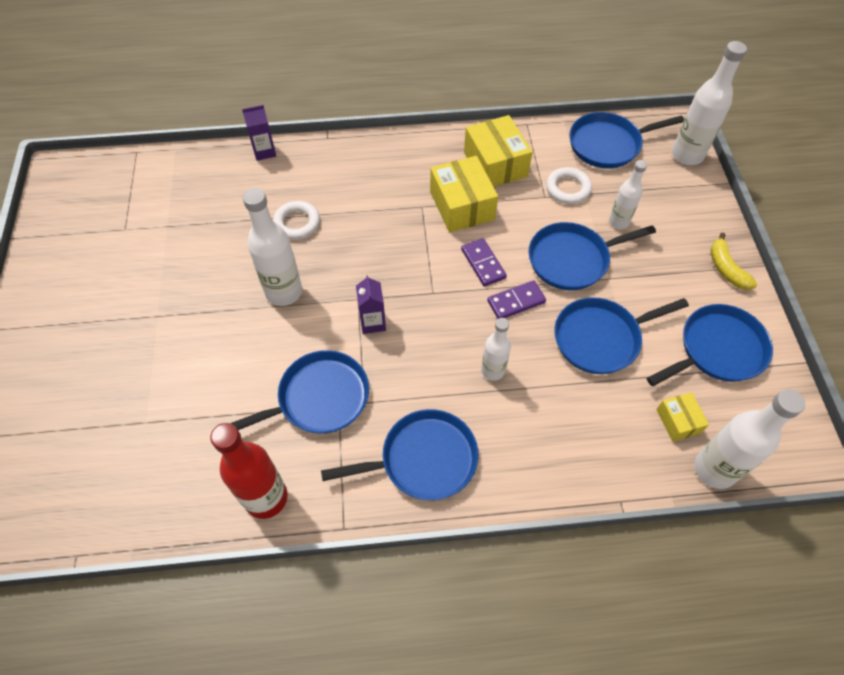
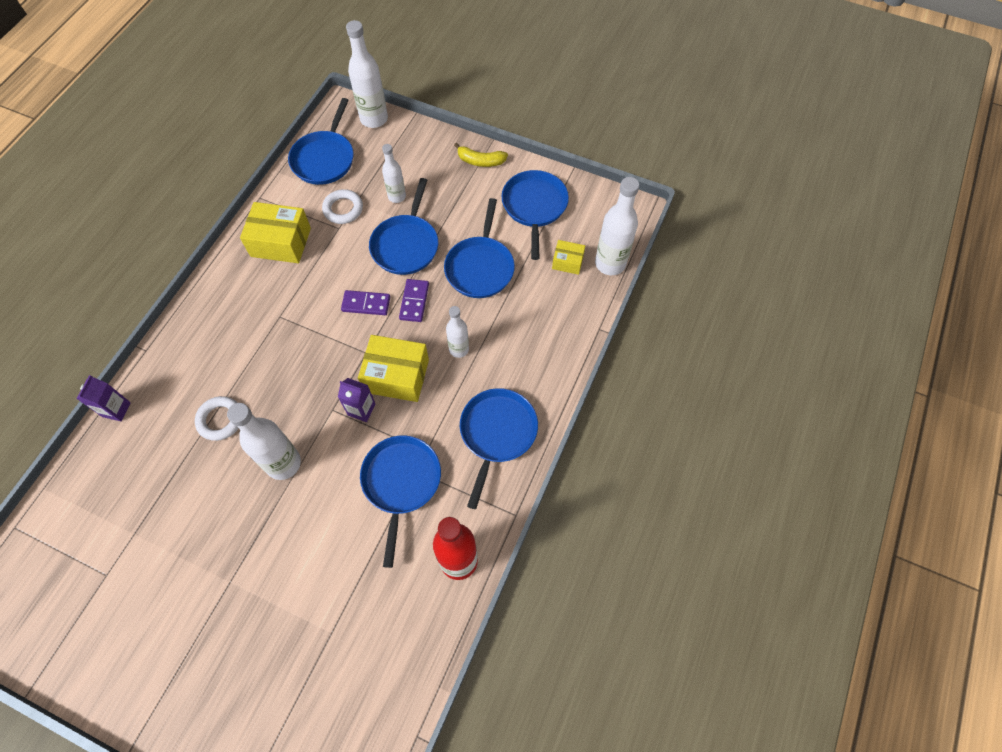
camera: 60 degrees left, 5 degrees up
yellow box [430,156,498,233] -> yellow box moved to [358,335,429,402]

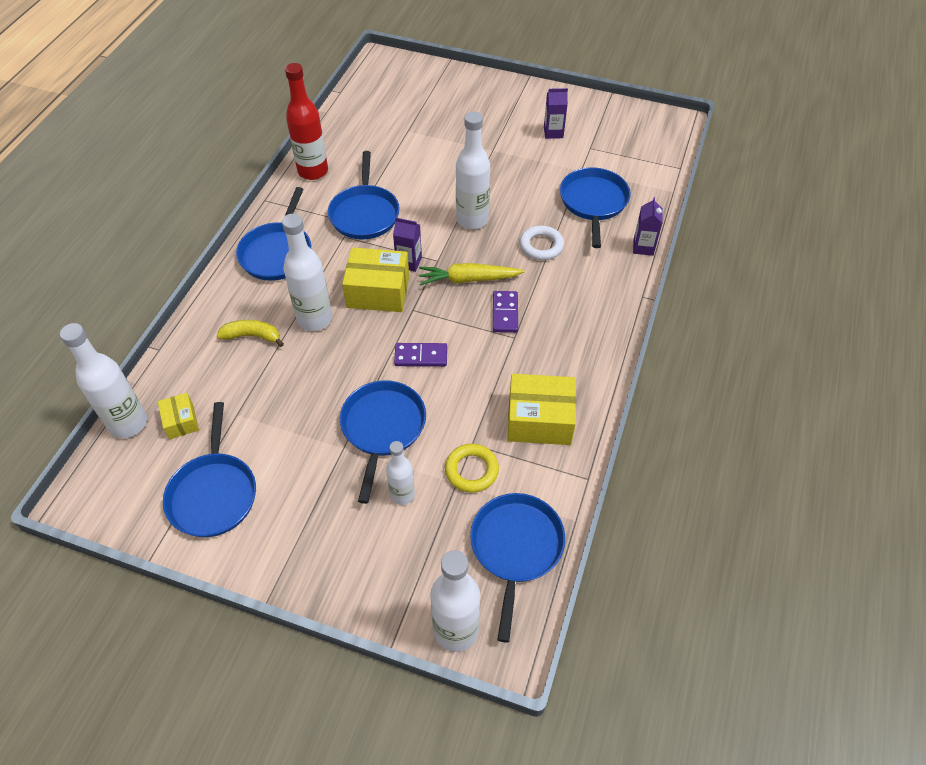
camera: 175 degrees right, 10 degrees down
white ring [322,189,363,224] -> yellow ring [445,444,499,493]
purple domino [399,279,429,322] -> purple domino moved to [493,291,518,333]
blue pan [444,198,515,298] -> blue pan moved to [560,168,631,248]
white bottle [446,306,469,358] -> white bottle [282,214,332,331], size x1.65
yellow banana [454,143,508,167] -> yellow banana moved to [217,320,284,347]
yellow box [552,240,585,275] -> yellow box turned 60 degrees clockwise [158,393,199,439]
none -> yellow carrot [419,263,524,286]
none -> purple carton [544,88,568,139]

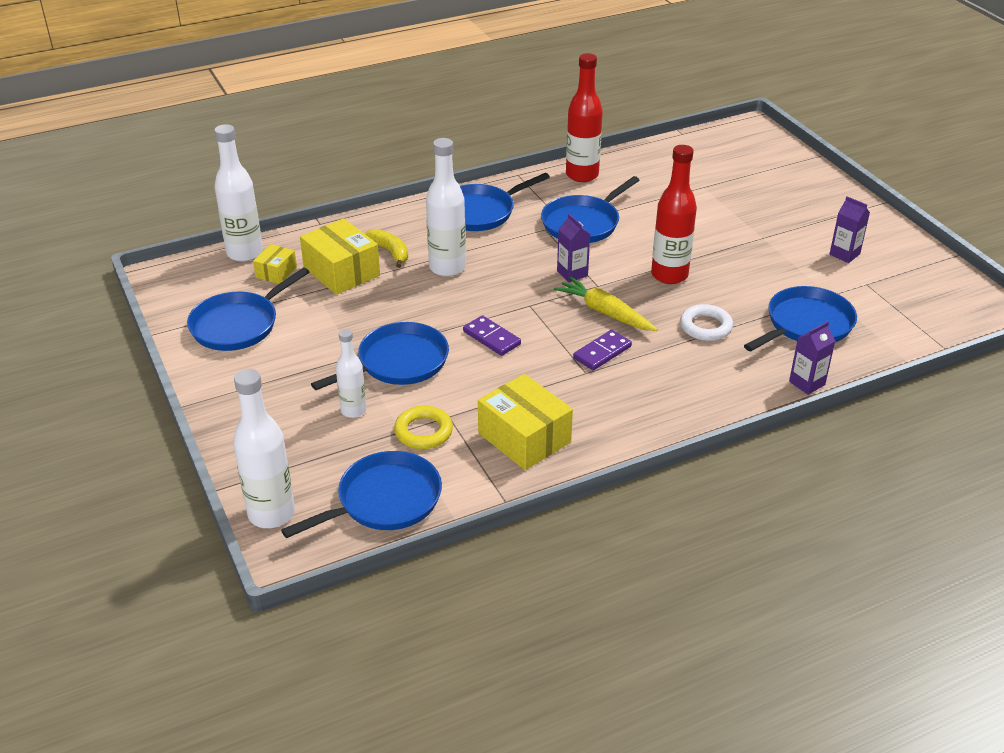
camera: 45 degrees right, 15 degrees down
yellow box [342,248,409,312] -> yellow box moved to [300,218,380,295]
white bottle [456,112,490,229] -> red bottle [651,145,697,284]

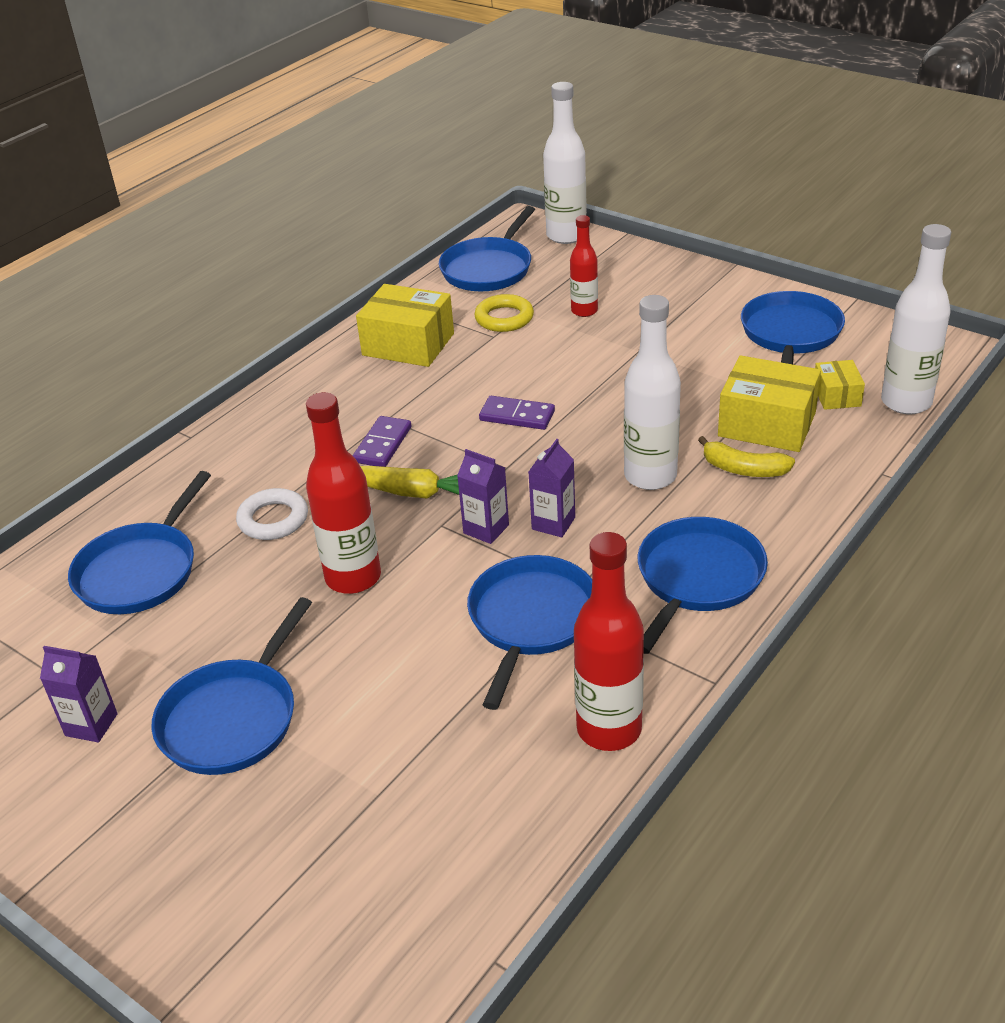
camera: 155 degrees right, 0 degrees up
blue pan [311,322,449,390] -> blue pan moved to [151,597,312,775]
white bottle [336,329,367,418] -> red bottle [570,215,598,317]
purple carton [789,321,835,395] -> purple carton moved to [528,439,575,537]

